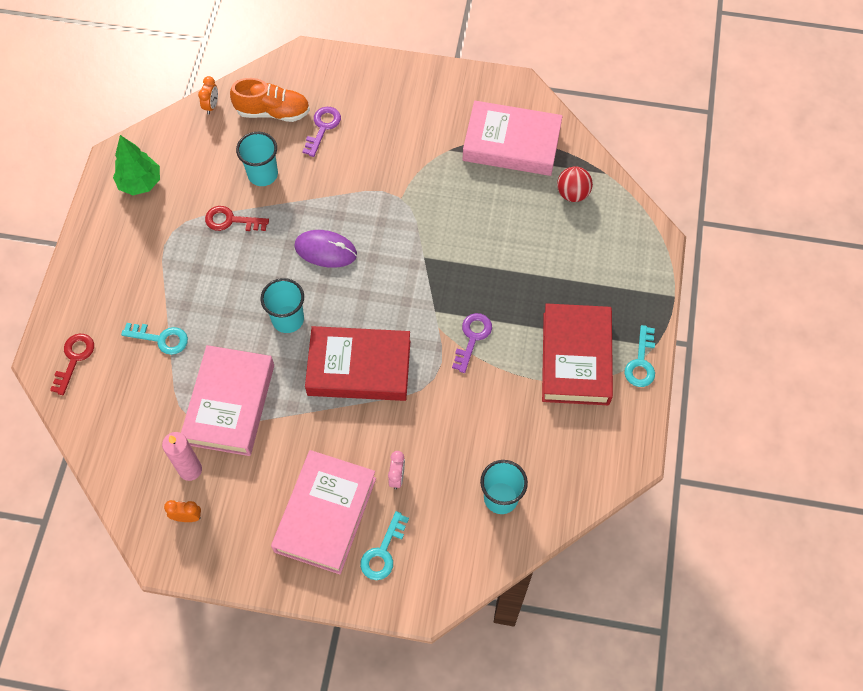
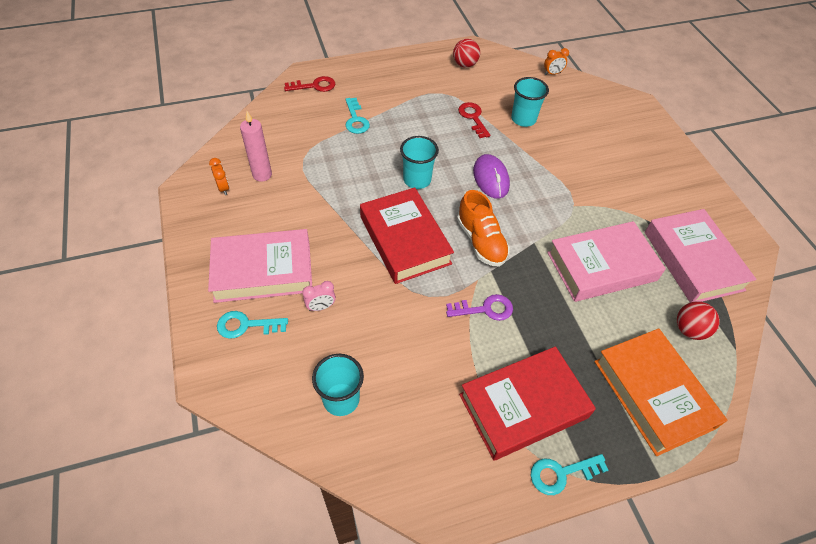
camera: 60 degrees right, 10 degrees down
green tree [113,135,160,195] -> red ball [453,39,480,68]
pink book [181,345,274,456] -> pink book moved to [547,221,666,302]
orange shoe [230,78,310,122] -> orange shoe moved to [457,190,510,266]
purple key [302,107,341,157] -> none
none -> orange book [594,329,727,456]

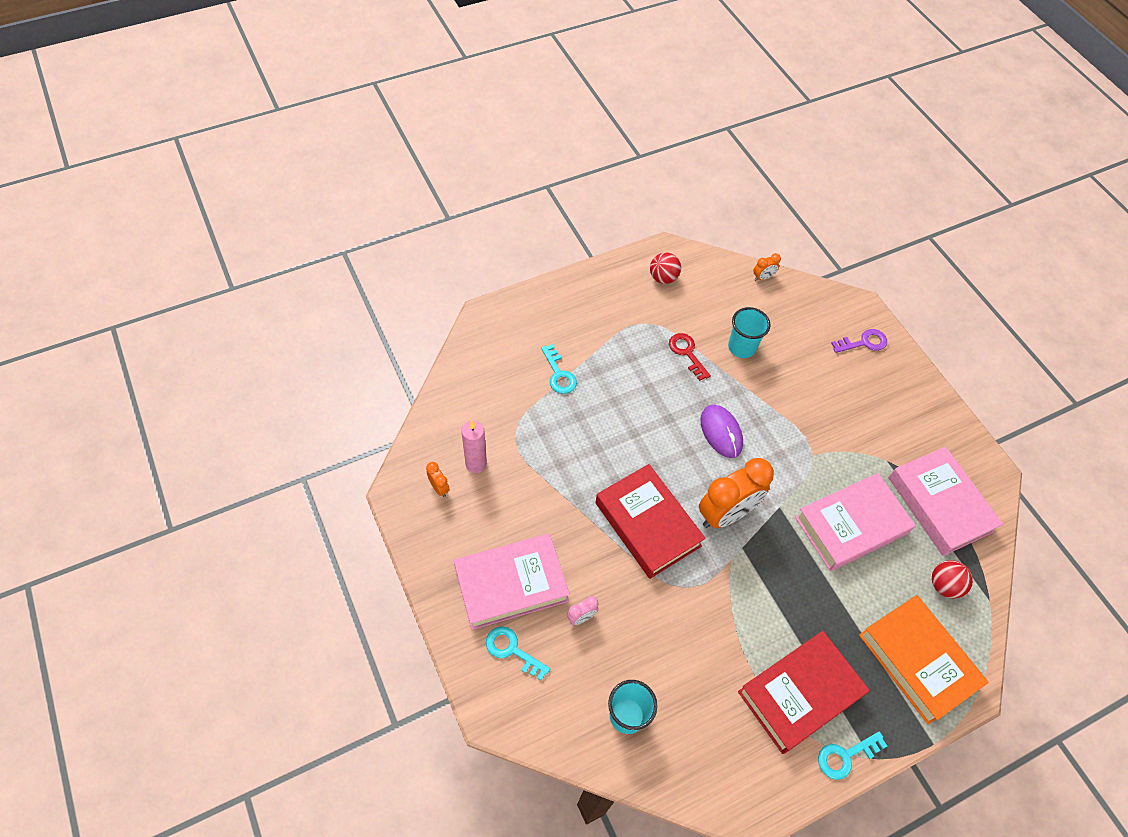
camera: 10 degrees left, 5 degrees up
turquoise key [217,311,288,339] -> turquoise key turned 45 degrees clockwise [486,626,550,681]
red key [284,76,335,92] -> none
turquoise cup [400,136,439,189] -> none
purple key [446,294,513,321] -> purple key moved to [831,329,887,353]
orange shoe [457,190,510,266] -> orange clock [699,458,774,528]

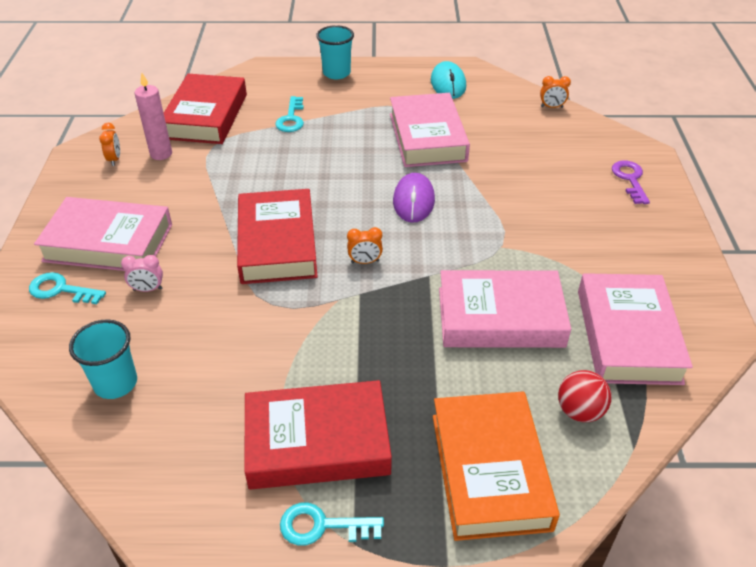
camera: 30 degrees right, 15 degrees down
turquoise key [486,626,550,681] -> turquoise key turned 45 degrees counterclockwise [29,272,106,304]
red ball [650,252,681,284] -> turquoise mouse [431,61,466,99]
red key [669,333,711,381] -> pink book [390,93,470,167]
orange clock [699,458,774,528] -> orange clock [347,227,383,264], size x0.42
turquoise cup [728,307,771,358] -> turquoise cup moved to [316,25,354,79]
purple key [831,329,887,353] -> purple key turned 105 degrees counterclockwise [612,160,650,204]
none -> red book [164,74,247,144]

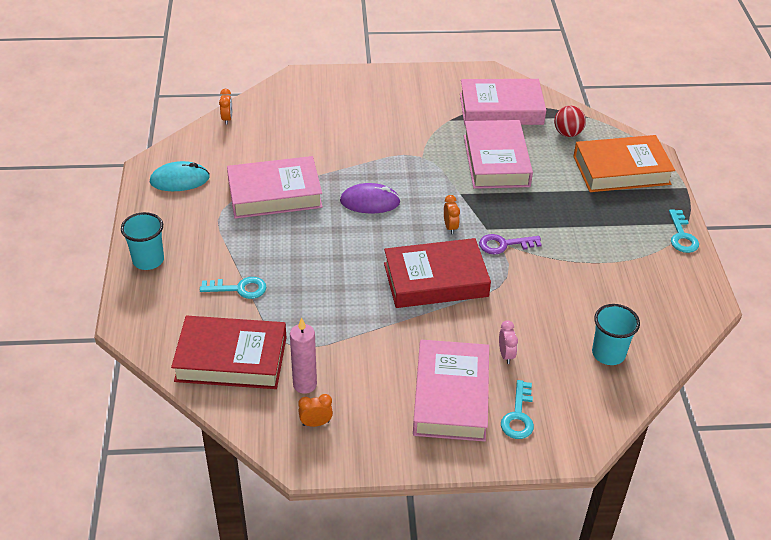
camera: 95 degrees left, 0 degrees up
red book [244,380,392,490] -> none
purple key [612,160,650,204] -> purple key moved to [479,234,542,255]

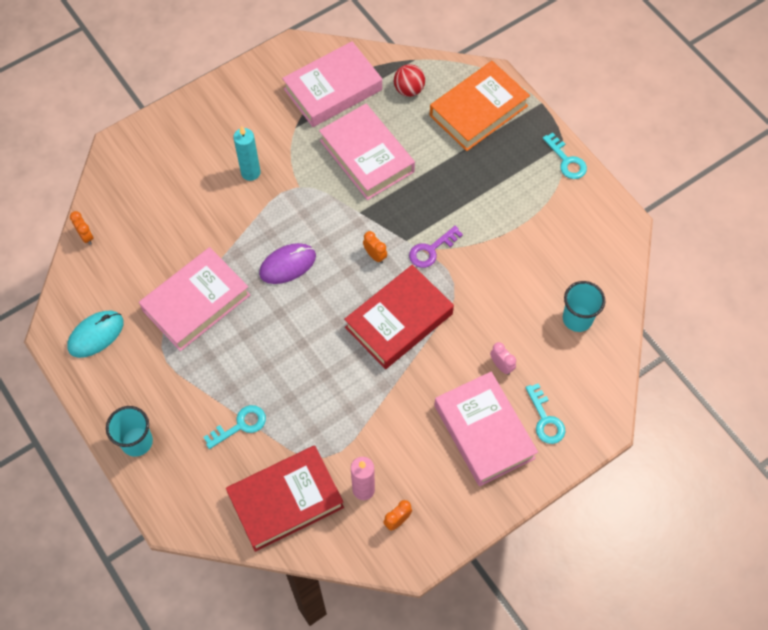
camera: 30 degrees left, 20 degrees up
none -> turquoise candle [233,126,261,181]

